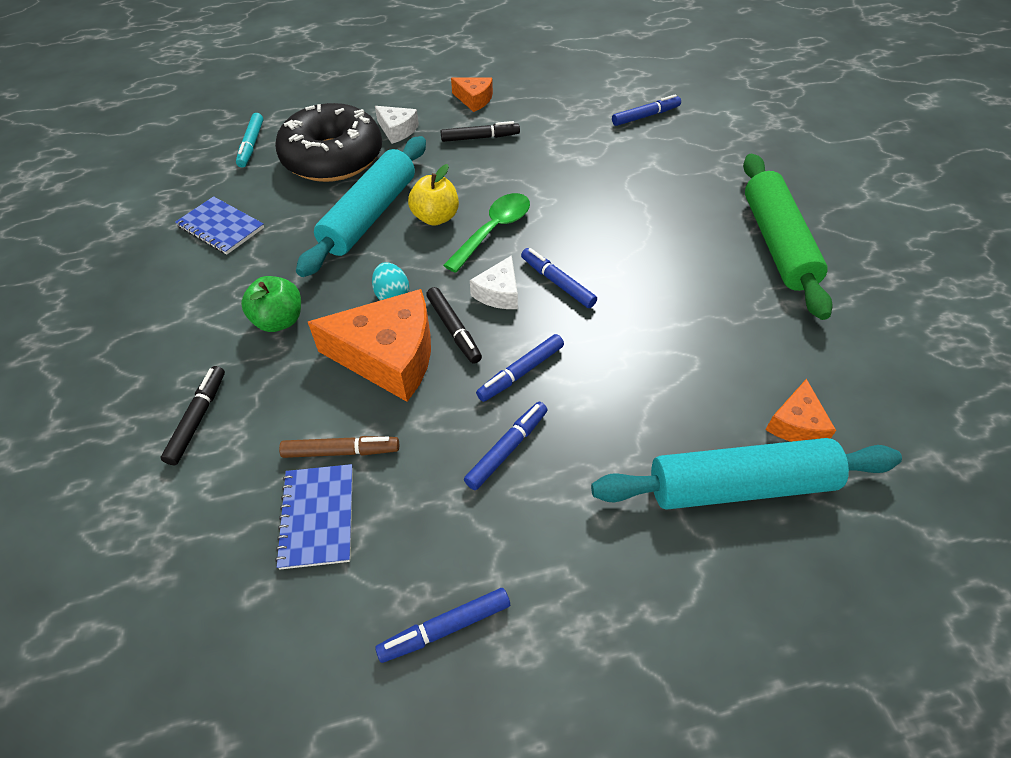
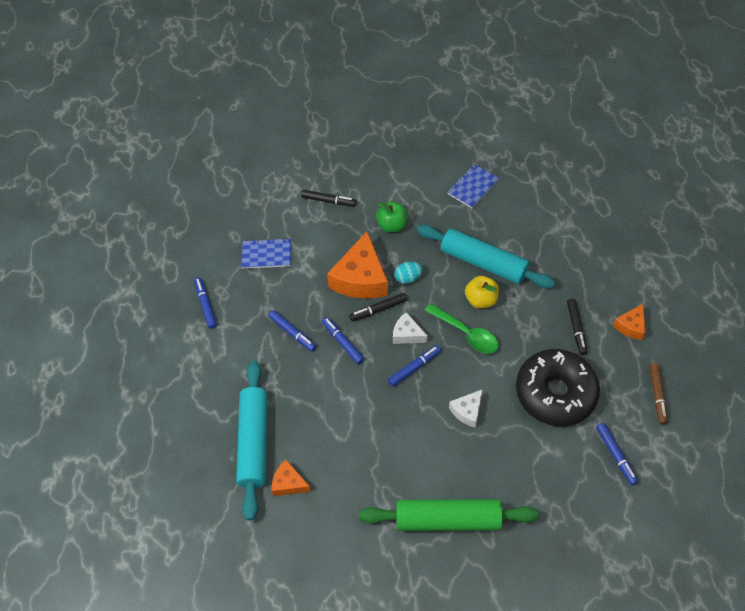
camera: 95 degrees right, 5 degrees up
turquoise marker [236,113,263,168] -> none
black donut [275,103,382,182] -> black donut moved to [516,349,600,426]
brown marker [279,436,399,458] -> brown marker moved to [649,363,668,424]
white cheese [375,106,419,144] -> white cheese moved to [449,389,483,428]

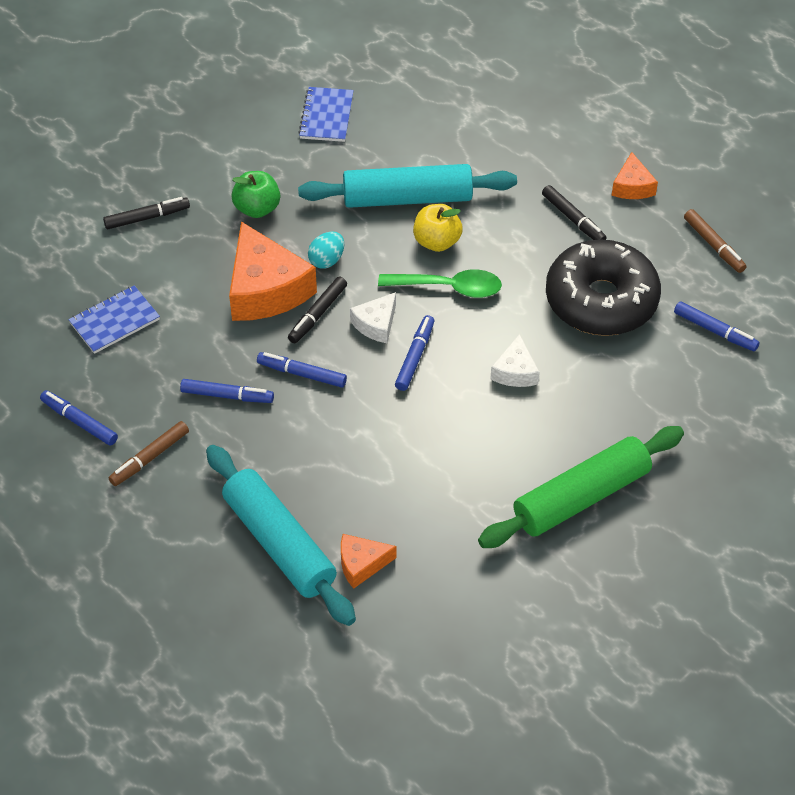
camera: 35 degrees left, 5 degrees down
white cheese [393,312,428,344] -> white cheese turned 45 degrees counterclockwise [350,292,396,343]
none -> brown marker [109,421,189,486]

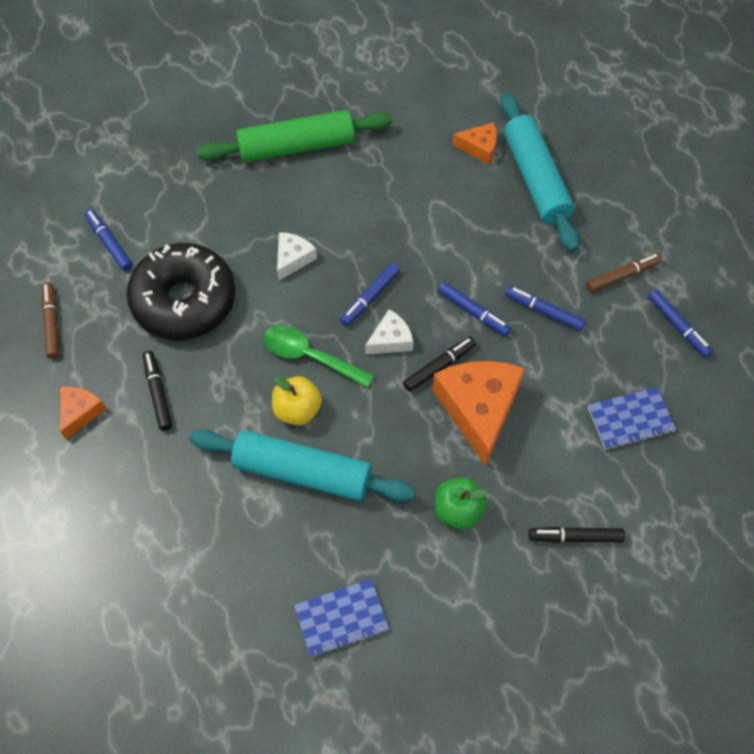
camera: 160 degrees left, 10 degrees up
blue notebook [298,87,354,142] -> blue notebook turned 45 degrees clockwise [294,579,389,657]
turquoise egg [308,232,344,269] -> none

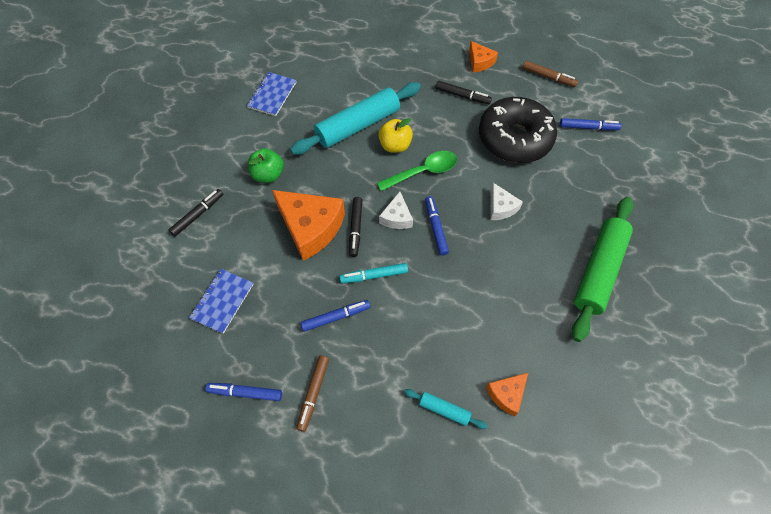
camera: 130 degrees right, 0 degrees up
blue marker [438,282,511,336] -> turquoise marker [339,263,408,283]
turquoise rolling pin [500,92,580,252] -> turquoise rolling pin [404,389,488,429], size x0.45

